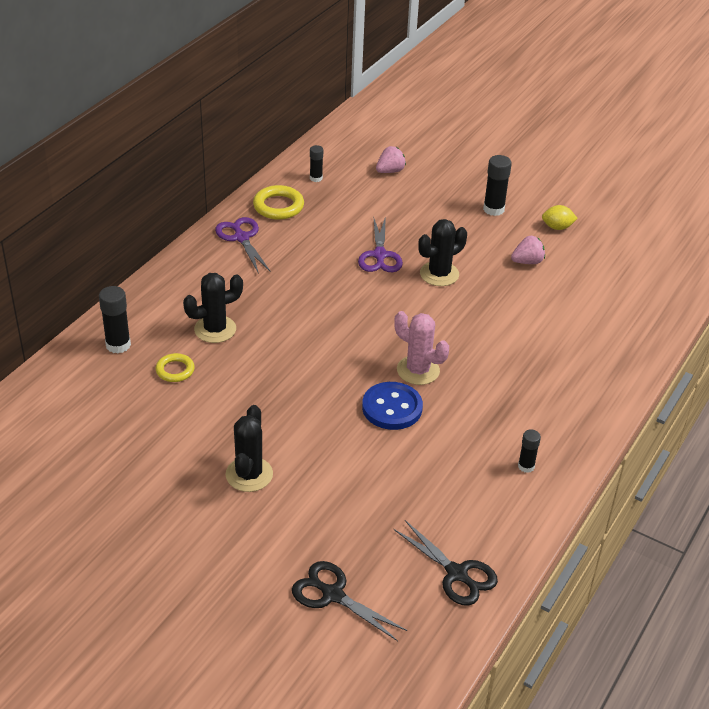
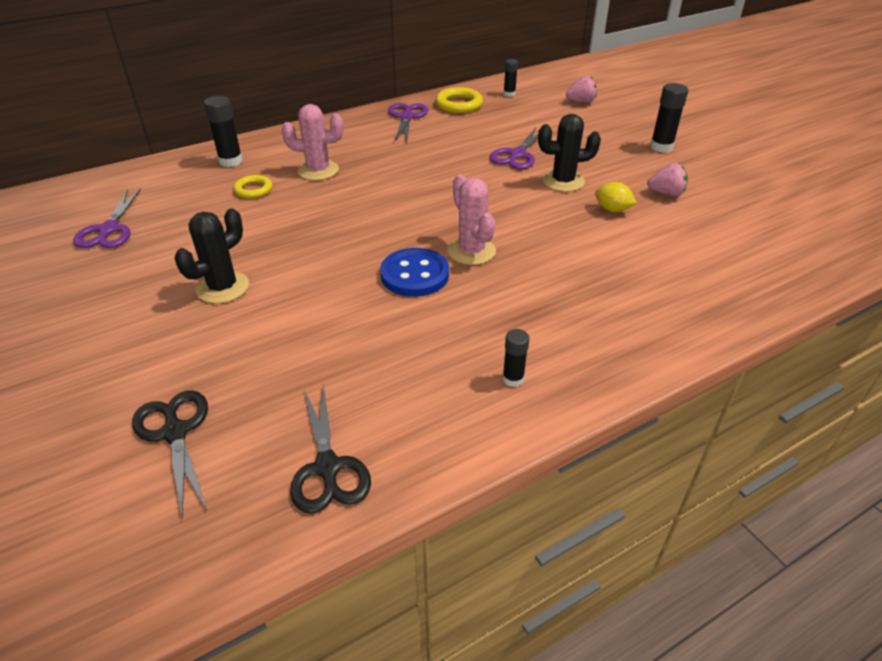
camera: 30 degrees right, 0 degrees up
black cactus [183,273,243,343] -> pink cactus [282,104,343,181]
yellow lemon [542,205,578,230] -> yellow lemon moved to [595,182,637,212]
none -> purple scissors [73,188,141,248]

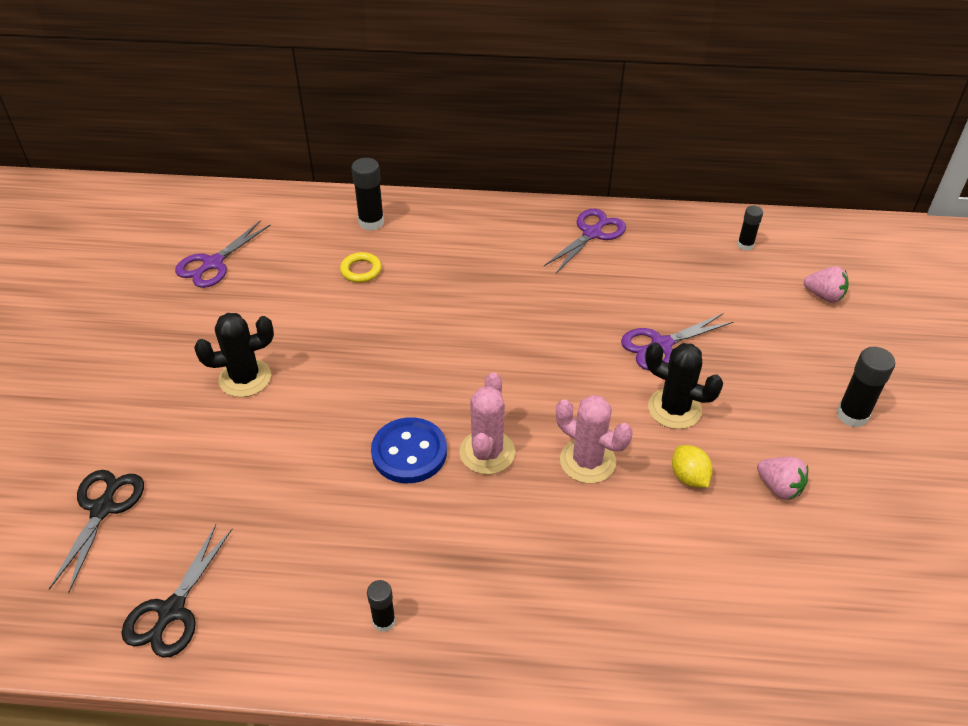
camera: 35 degrees right, 5 degrees up
pink cactus [282,104,343,181] -> pink cactus moved to [556,395,633,483]
yellow ring [435,87,483,113] -> none

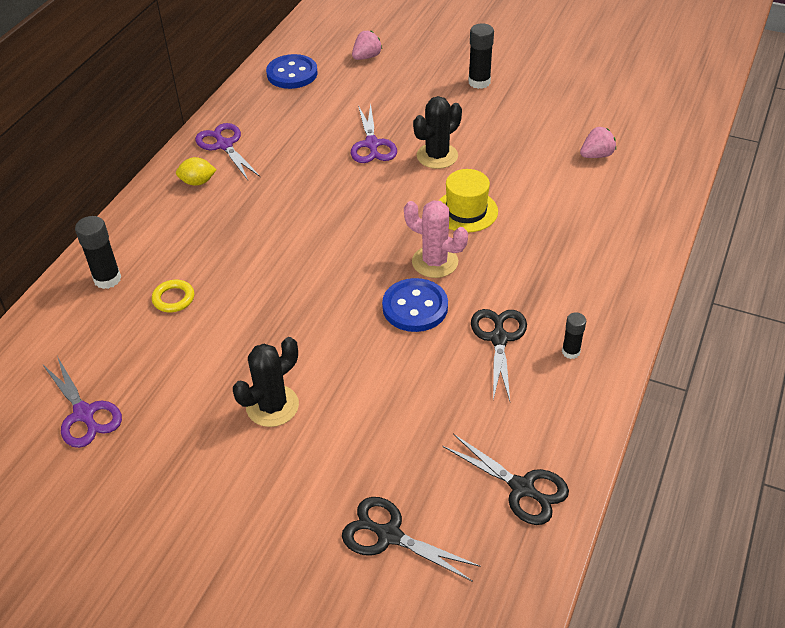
camera: 70 degrees left, 0 degrees up
black cactus [194,313,274,397] -> black cactus turned 45 degrees clockwise [233,337,299,427]
pink cactus [556,395,633,483] -> yellow hat [439,169,498,232]
yellow lemon [672,445,713,488] -> yellow lemon moved to [176,157,216,186]
black glue stick [737,206,763,250] -> blue button [266,54,318,89]
pink strawberry [757,457,808,500] -> pink strawberry moved to [580,127,616,158]
none -> black scissors [471,309,527,401]

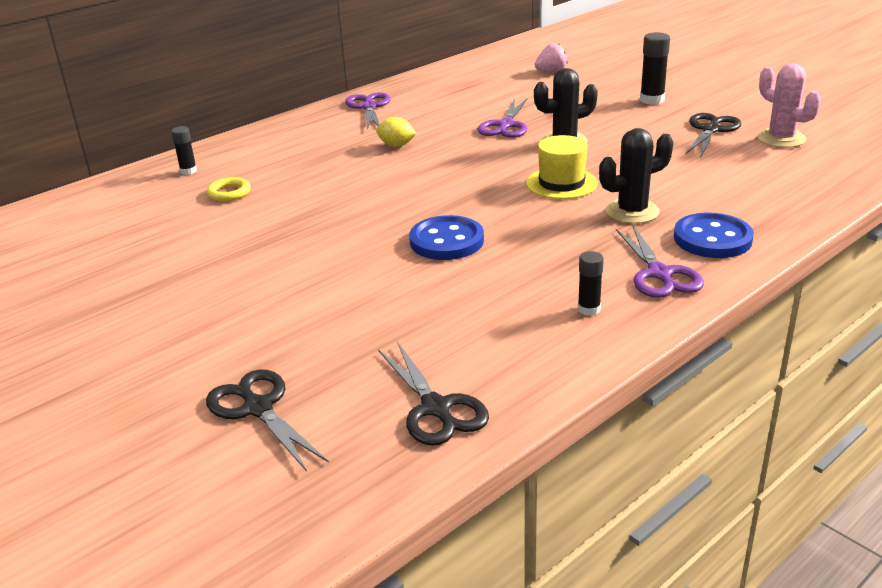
camera: 25 degrees right, 15 degrees down
purple scissors [42,356,122,448] -> purple scissors moved to [616,225,704,298]
black glue stick [75,216,121,289] -> black glue stick [171,126,197,175], size x0.62
yellow lemon [176,157,216,186] -> yellow lemon moved to [376,117,416,147]
black cactus [233,337,299,427] -> black cactus moved to [599,128,673,224]
blue button [266,54,318,89] -> blue button moved to [674,213,754,258]
pink cactus [404,200,468,278] -> pink cactus moved to [758,63,821,148]
black scissors [471,309,527,401] -> black scissors moved to [685,113,741,156]
pink strawberry [580,127,616,158] -> none

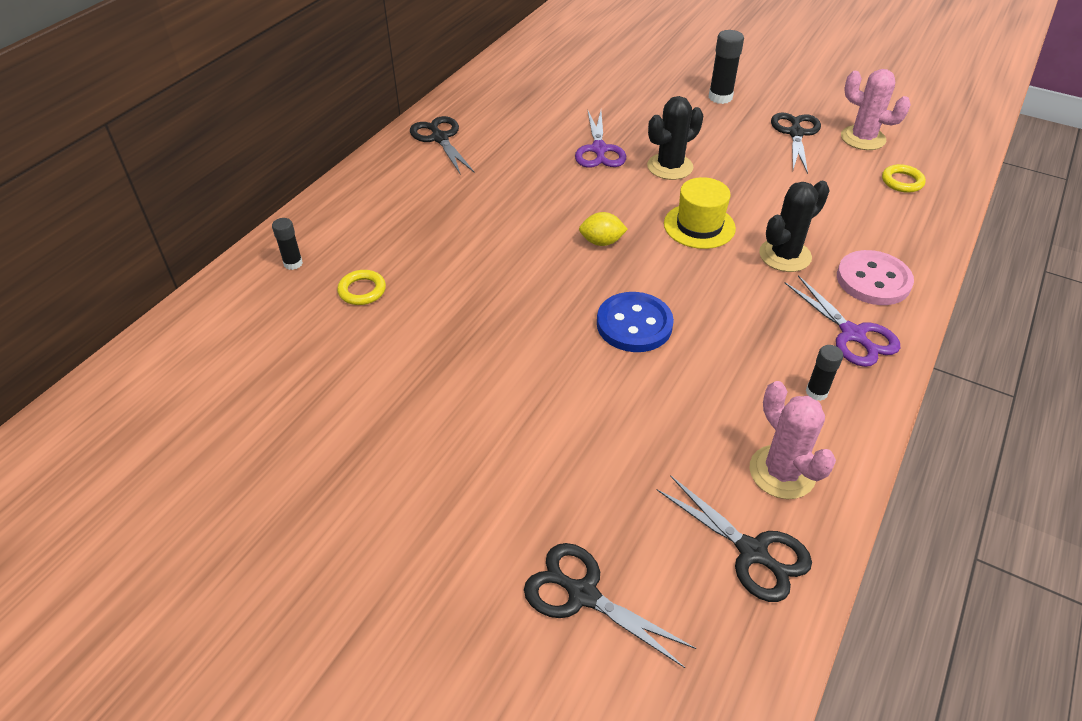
camera: 20 degrees left, 15 degrees up
purple scissors [345,92,391,130] -> black scissors [410,116,475,175]
yellow lemon [376,117,416,147] -> yellow lemon moved to [579,212,628,246]
pink strawberry [534,43,568,72] -> none
blue button [674,213,754,258] -> pink button [837,250,914,305]
none -> pink cactus [750,381,836,499]
none -> yellow ring [882,164,926,193]

